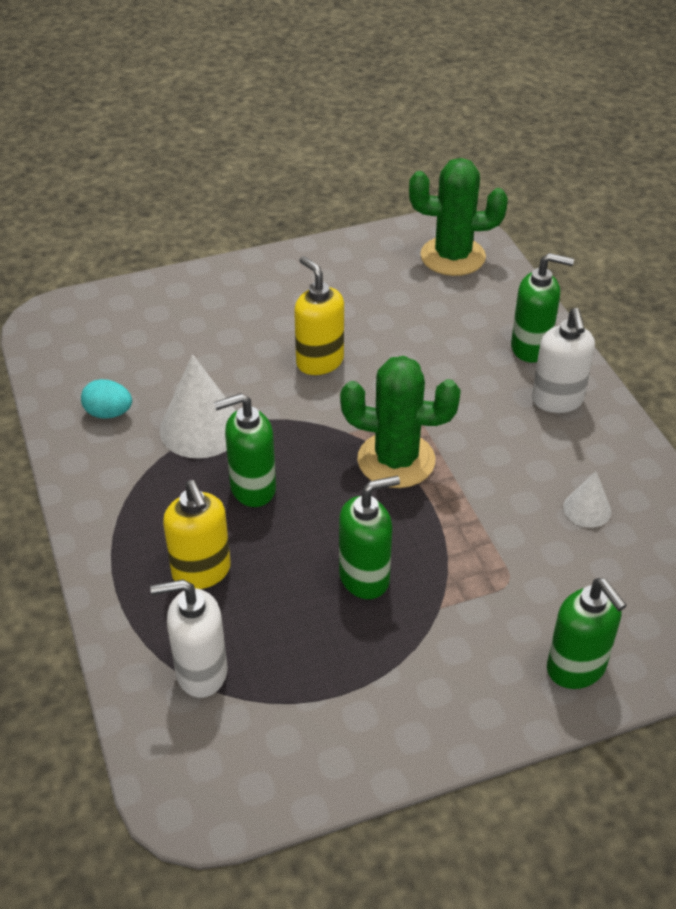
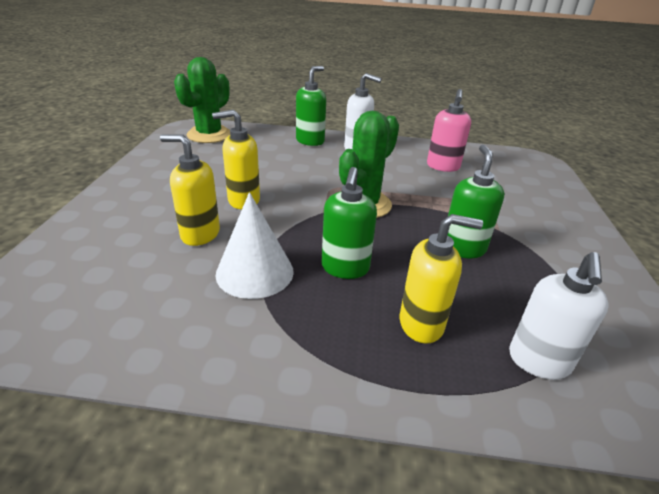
camera: 65 degrees left, 10 degrees down
turquoise egg [81,379,132,419] -> none
green soap dispenser [547,578,627,689] -> none
white cone [563,471,611,528] -> pink soap dispenser [427,89,471,172]
none -> yellow soap dispenser [160,135,220,246]

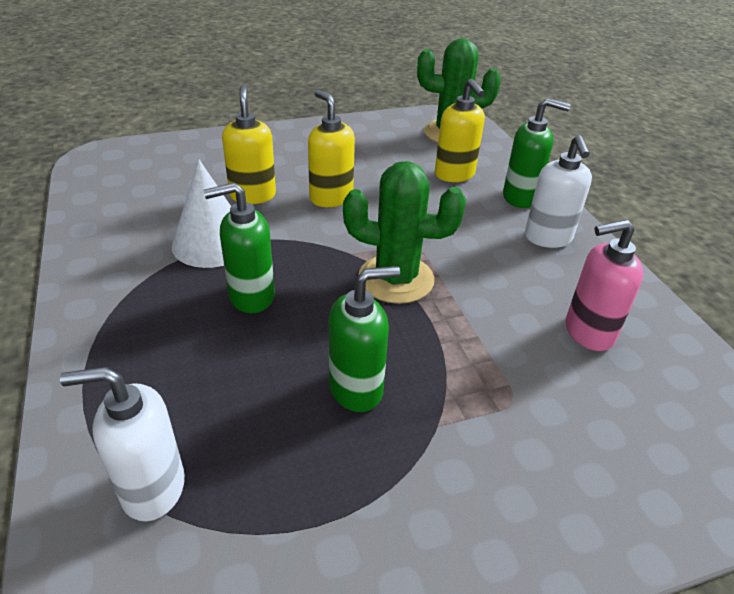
camera: 65 degrees right, 5 degrees up
yellow soap dispenser [400,214,483,344] -> yellow soap dispenser moved to [435,79,485,182]

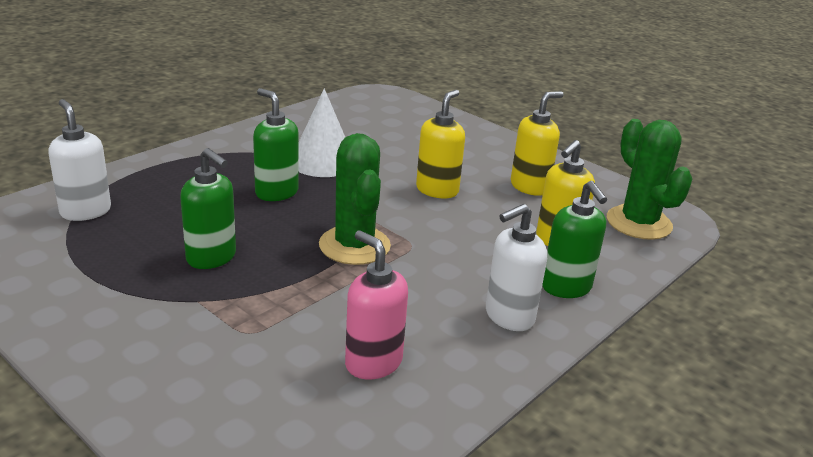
camera: 60 degrees right, 10 degrees down
yellow soap dispenser [222,85,276,204] -> yellow soap dispenser moved to [511,91,564,196]

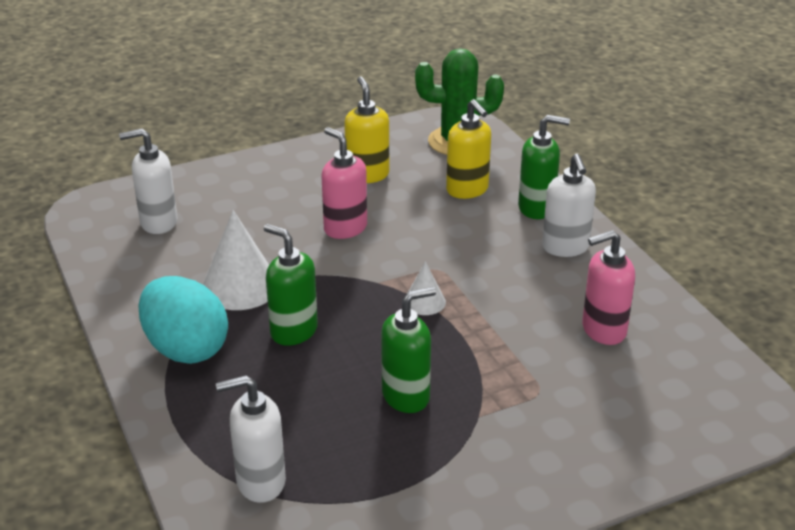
camera: 65 degrees left, 5 degrees up
green soap dispenser [253,88,299,201] -> green soap dispenser turned 60 degrees clockwise [264,224,318,346]
green cactus [319,133,391,265] -> white cone [408,261,446,315]
yellow soap dispenser [416,90,465,199] -> pink soap dispenser [322,127,367,239]
none -> white soap dispenser [119,129,177,234]
none -> turquoise egg [138,276,228,364]

